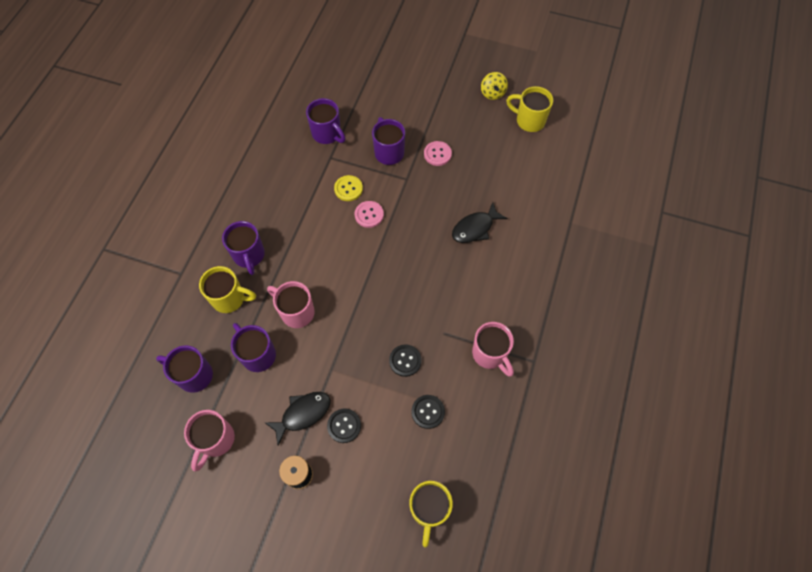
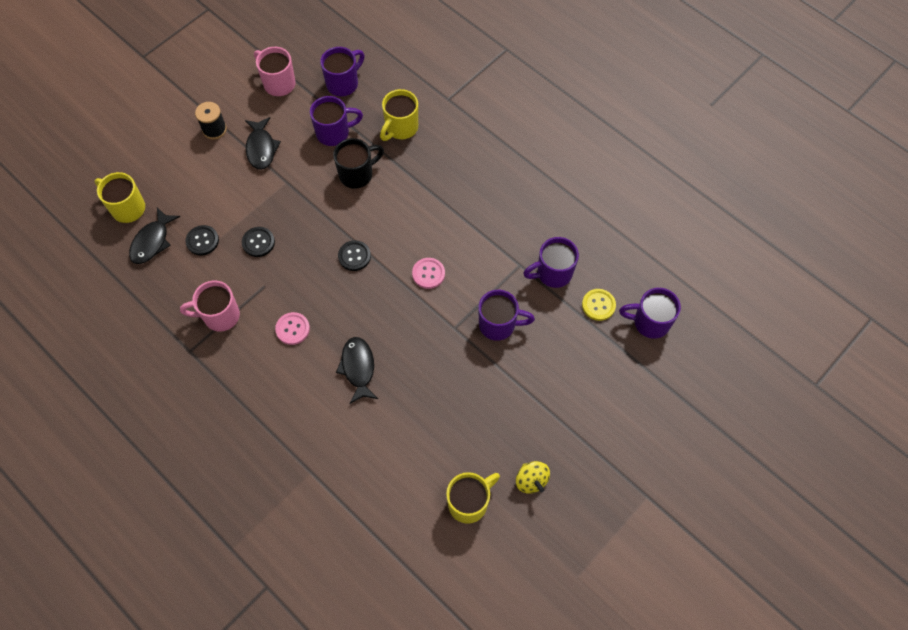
camera: 115 degrees right, 0 degrees up
purple mug [222,221,265,275] -> purple mug moved to [619,288,681,339]
pink mug [267,281,315,328] -> black mug [333,138,384,189]
black button [327,409,361,443] -> black button moved to [338,240,371,271]
yellow button [334,175,363,201] -> yellow button moved to [582,289,616,321]
pink button [424,141,452,166] -> pink button moved to [275,312,310,345]
yellow spinning top [481,72,508,100] -> yellow spinning top turned 135 degrees counterclockwise [516,461,550,494]
none -> black fish [129,207,180,264]

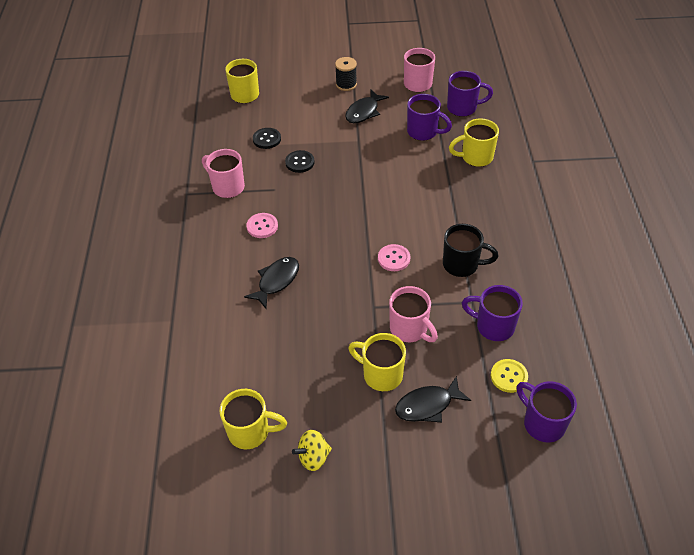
camera: 45 degrees right, 15 degrees down
black fish [129,207,180,264] -> black fish moved to [395,376,471,422]
black mug [333,138,384,189] -> black mug moved to [443,224,498,277]
black button [338,240,371,271] -> none
purple mug [478,290,535,341] -> pink mug [389,286,438,342]
yellow spinning top [516,461,550,494] -> yellow spinning top turned 45 degrees clockwise [292,430,332,471]
none -> yellow mug [348,333,406,391]

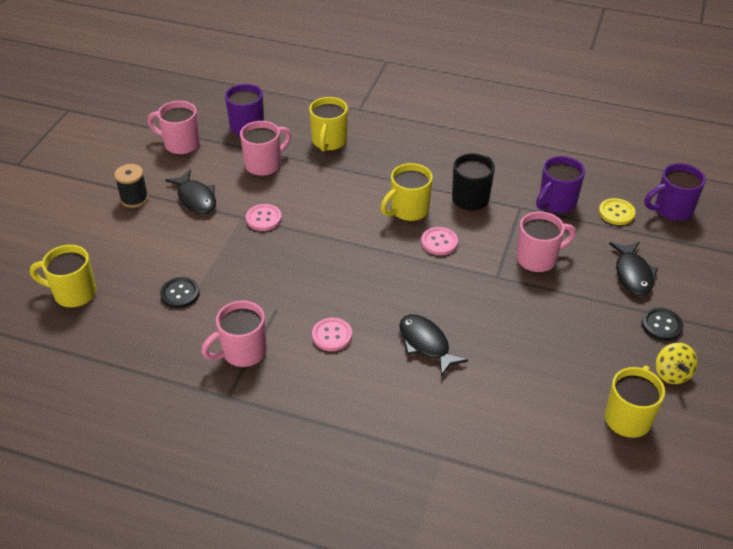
camera: 70 degrees left, 5 degrees down
black button [285,150,315,173] -> black button moved to [642,308,683,341]
yellow mug [348,333,406,391] -> yellow mug moved to [380,163,433,221]
purple mug [407,94,452,141] -> pink mug [240,121,291,176]
none -> pink button [246,204,282,231]

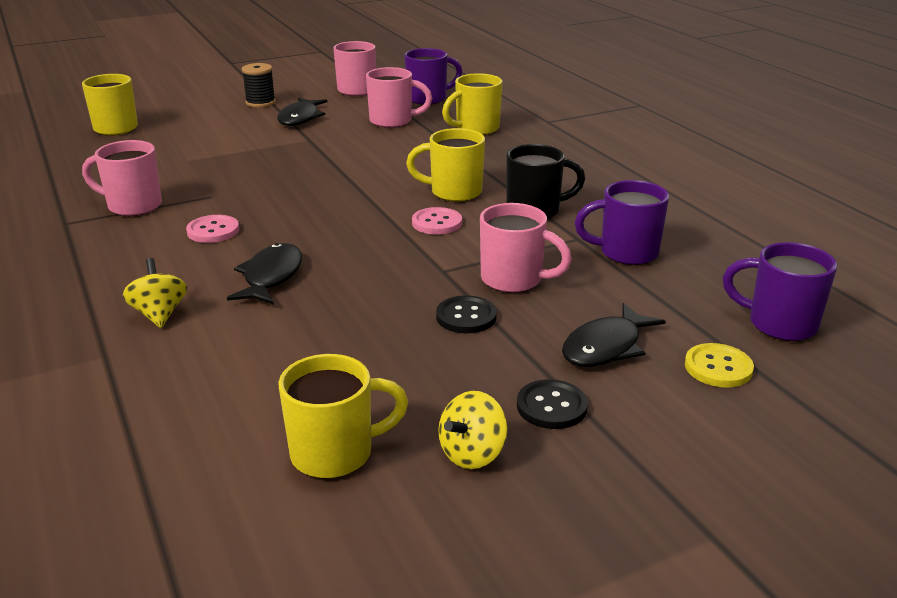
camera: 45 degrees right, 15 degrees down
black button [160,277,200,308] -> black button moved to [436,295,497,333]
pink button [246,204,282,231] -> none
yellow button [599,198,636,225] -> yellow button moved to [685,343,754,388]
none -> yellow spinning top [123,258,187,328]

